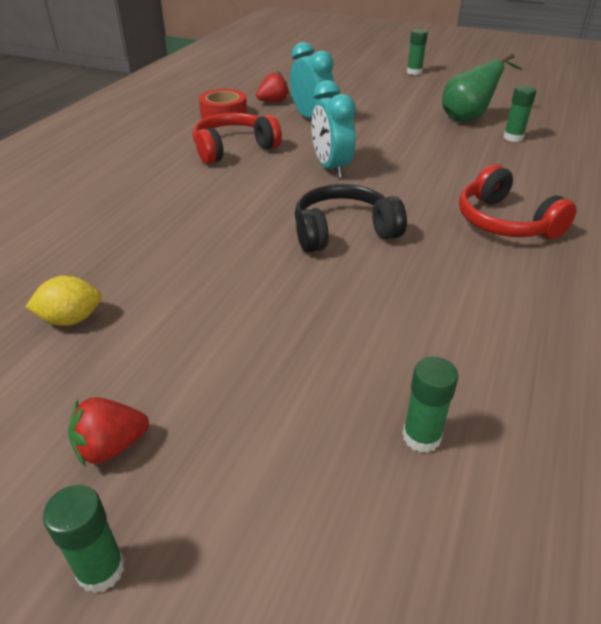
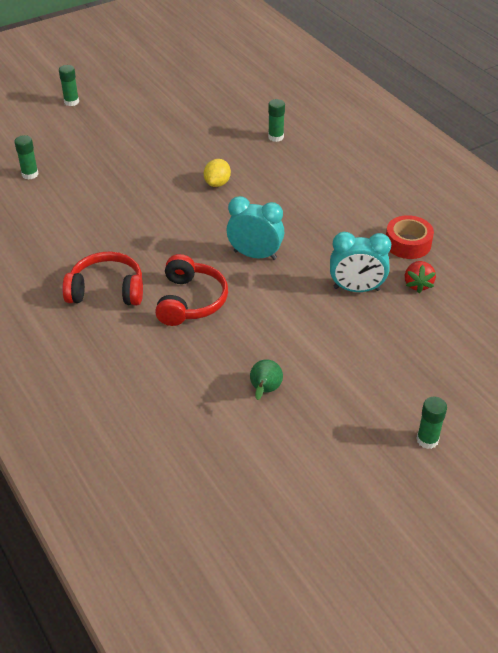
camera: 125 degrees right, 5 degrees up
yellow lemon [26,276,102,326] -> yellow lemon moved to [204,159,231,187]
red strawberry [68,397,149,467] -> none
red headphones [193,113,282,164] -> red headphones moved to [155,254,228,326]
black headphones [295,184,407,253] -> none
green pear [442,53,522,122] -> green pear [250,359,283,400], size x0.61
green glue stick [503,85,536,142] -> green glue stick moved to [268,99,285,142]

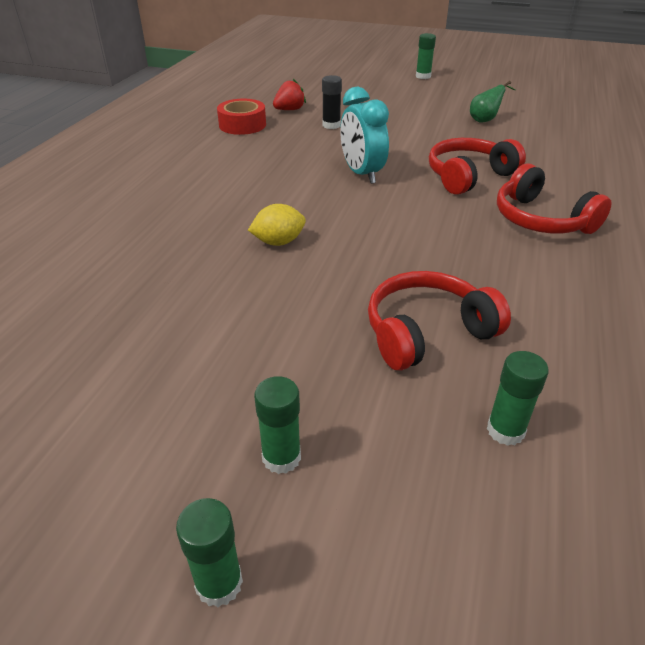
camera: 130 degrees left, 5 degrees down
green glue stick [268,99,285,142] -> green glue stick moved to [254,376,301,474]
turquoise clock [330,232,391,292] -> black glue stick [322,75,342,129]
none -> red headphones [368,271,511,371]

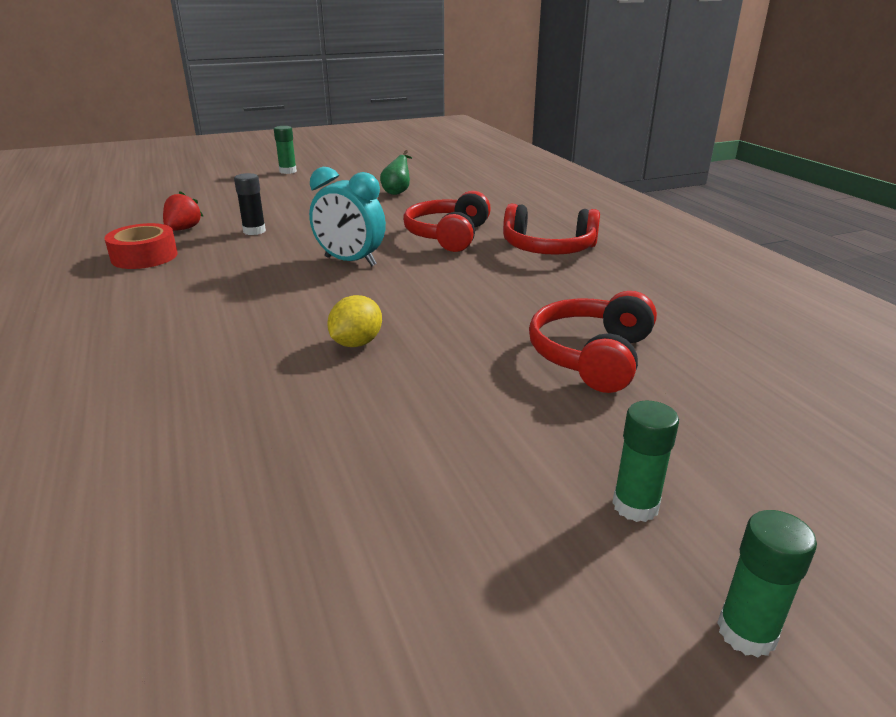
camera: 40 degrees left, 10 degrees down
green glue stick [487,351,549,446] -> none

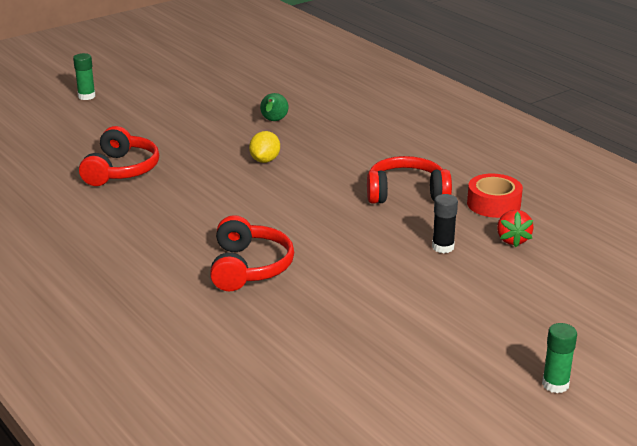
camera: 165 degrees right, 0 degrees up
turquoise clock [309,167,386,266] -> none
green pear [380,150,412,195] -> green pear moved to [260,93,289,121]
red headphones [503,204,600,255] -> red headphones moved to [367,156,452,204]
green glue stick [612,401,679,522] -> none

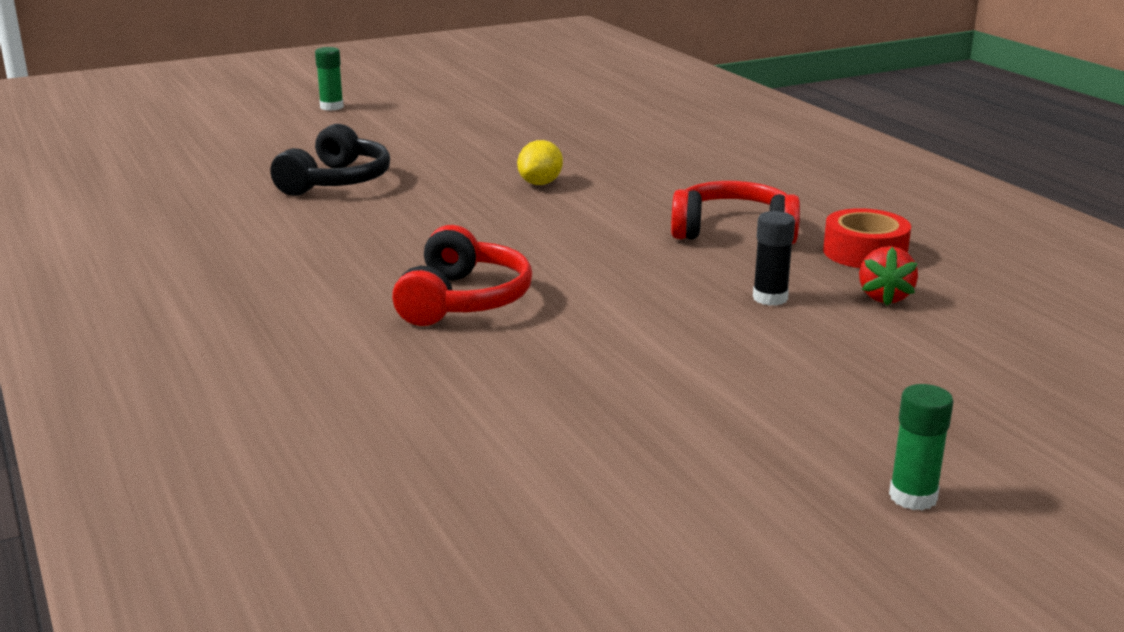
camera: 10 degrees right, 5 degrees down
red headphones [79,126,159,186] -> black headphones [270,124,390,196]
green pear [260,93,289,121] -> none

